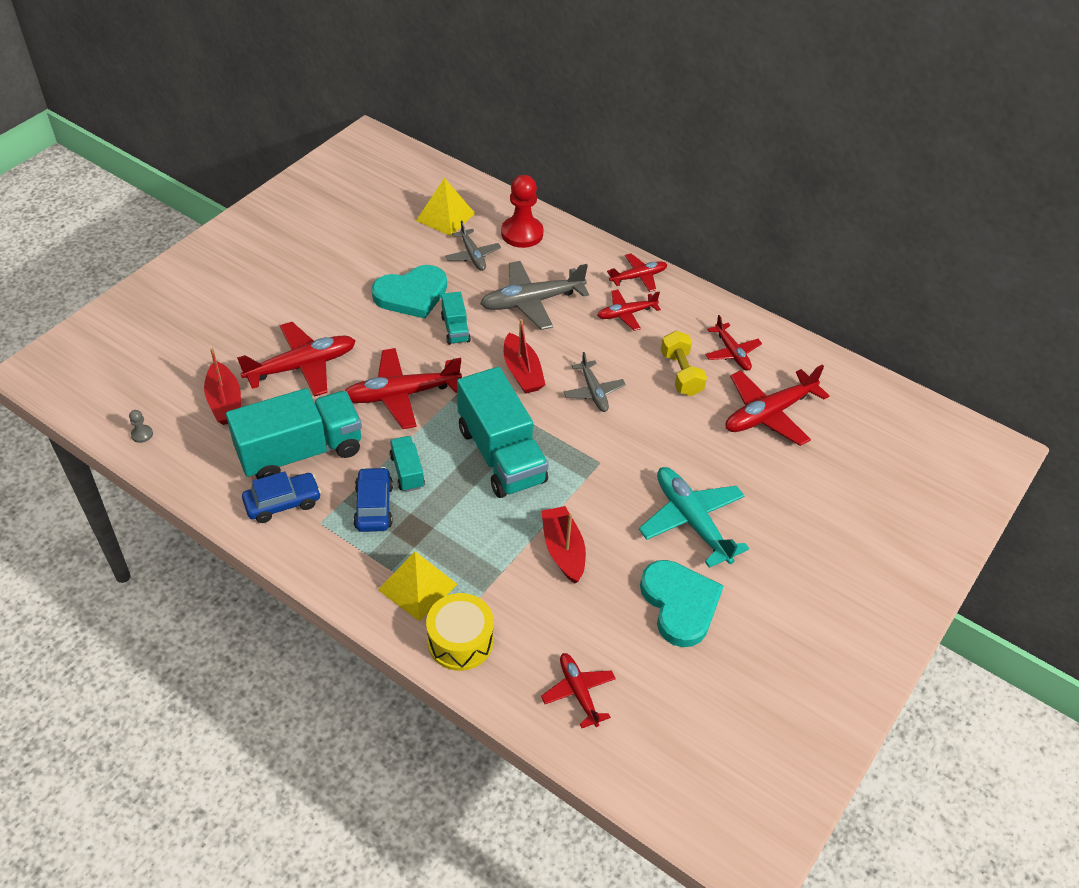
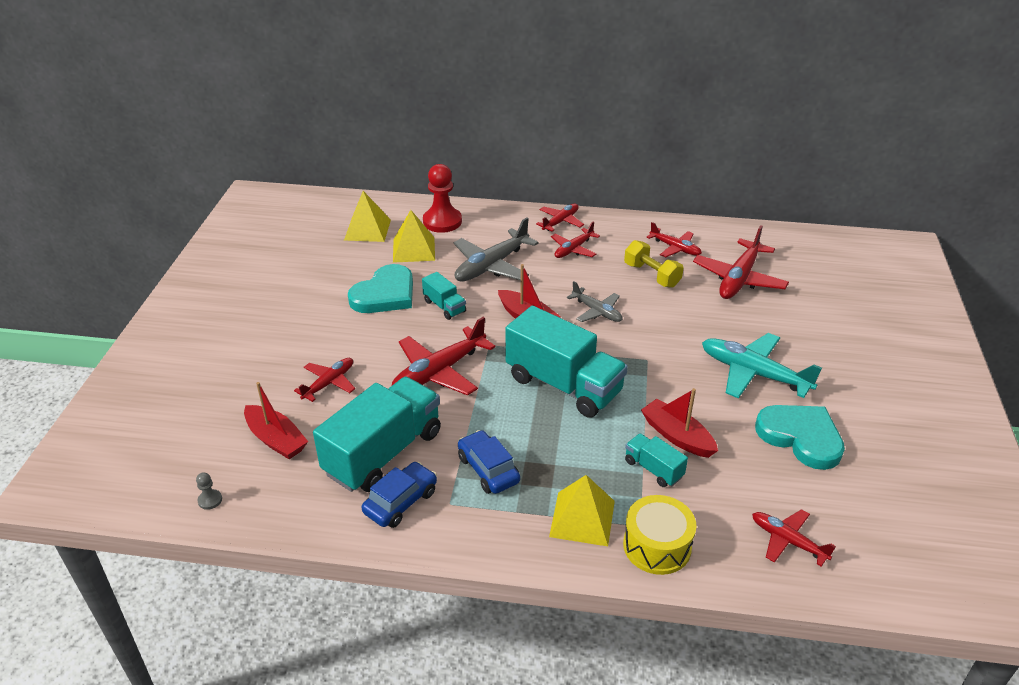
camera: 25 degrees left, 10 degrees down
red plane [237,322,356,397] -> red plane [294,358,355,402], size x0.59
turquoise truck [389,436,425,492] -> turquoise truck moved to [625,433,688,487]
grey plane [445,220,501,271] -> yellow pyramid [393,210,435,263]

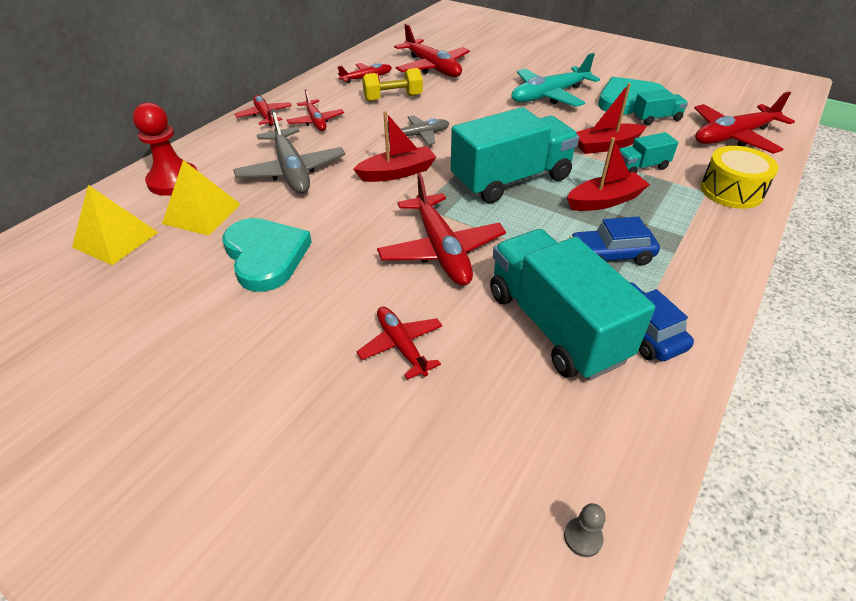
camera: 65 degrees left, 5 degrees up
red boat [244,382,308,459] -> red boat moved to [567,137,650,211]
turquoise truck [422,272,466,320] -> turquoise truck moved to [633,89,688,125]
yellow pyramid [549,475,615,546] -> none
red plane [752,509,835,567] -> red plane [694,92,795,154], size x1.69

